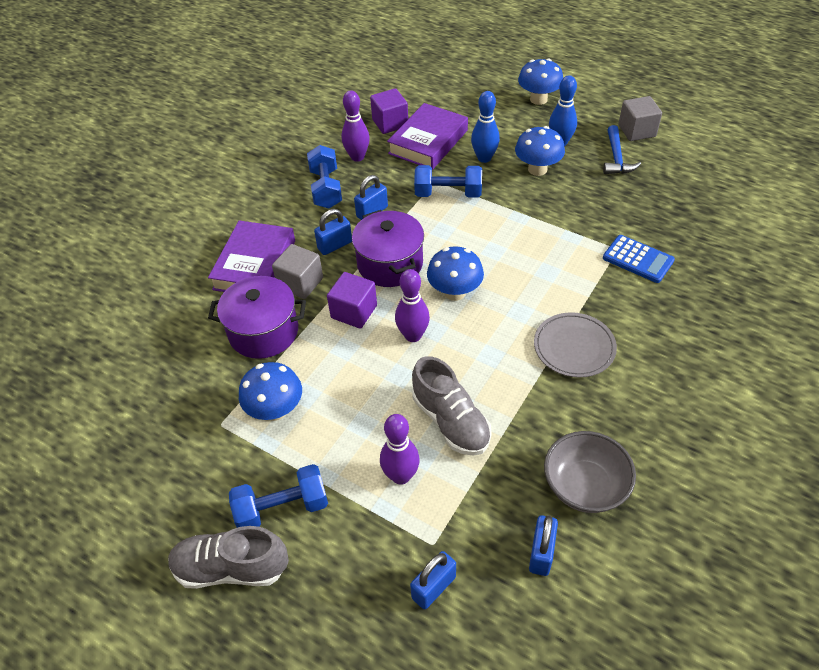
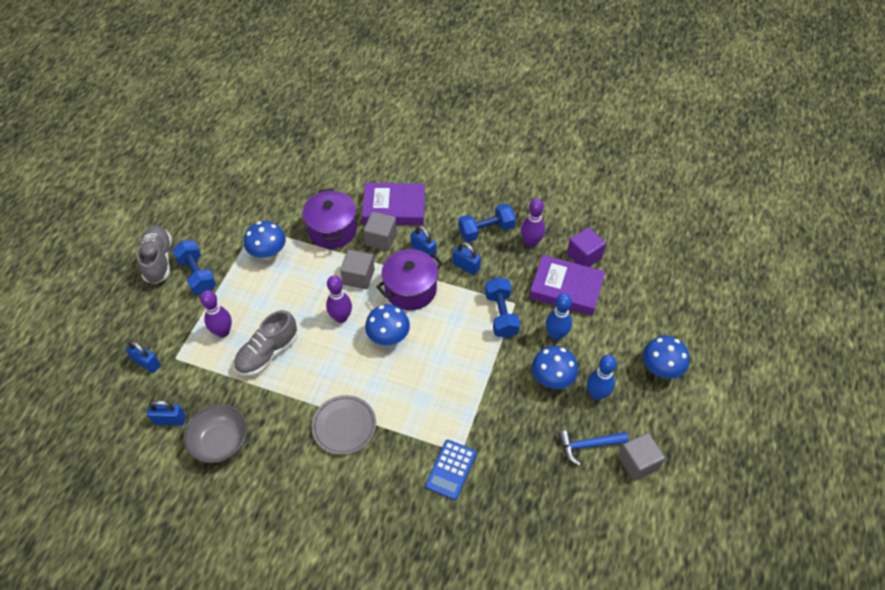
camera: 75 degrees right, 5 degrees up
purple cube [327,272,377,329] -> grey cube [340,250,375,289]

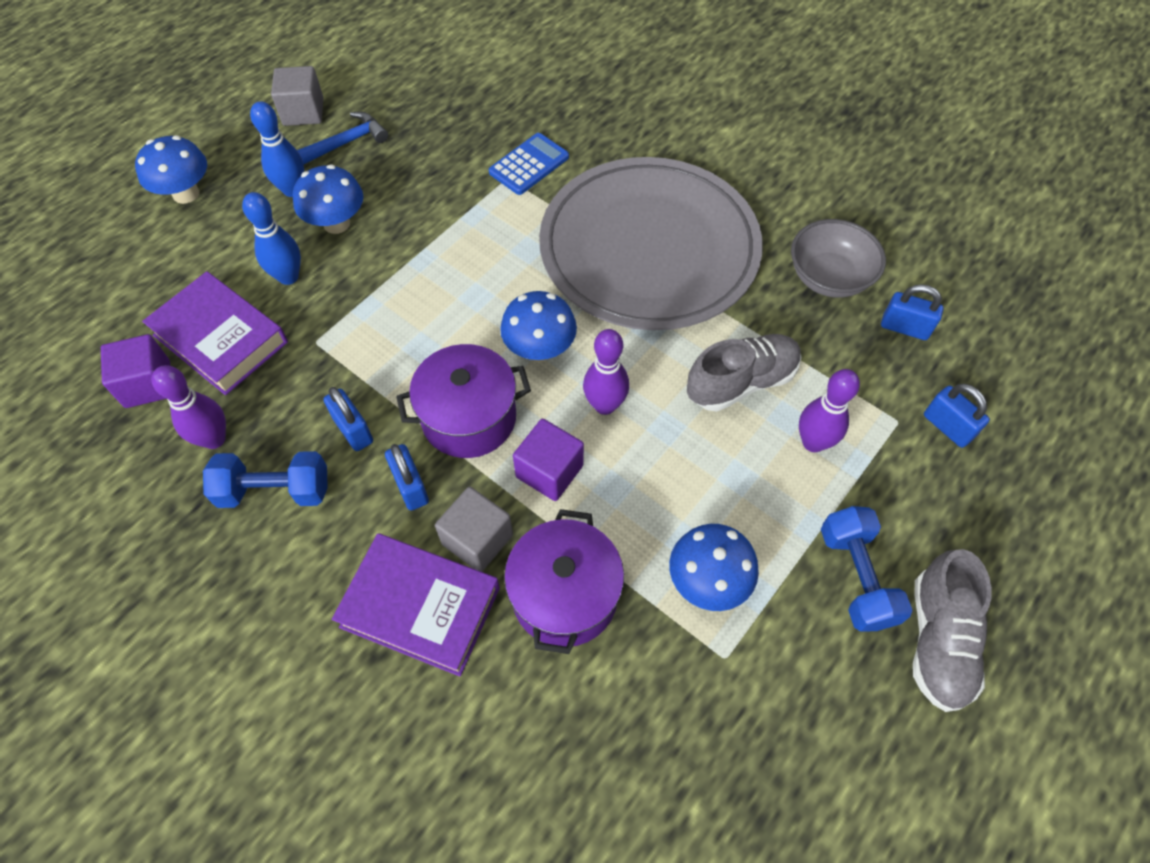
camera: 160 degrees left, 5 degrees up
grey plate [312,395,376,455] -> grey plate [539,157,763,330], size x2.33
grey cube [340,250,375,289] -> purple cube [513,419,584,501]
blue dumbbell [485,277,520,338] -> none
blue hammer [558,430,629,466] -> blue hammer turned 45 degrees counterclockwise [297,112,388,164]

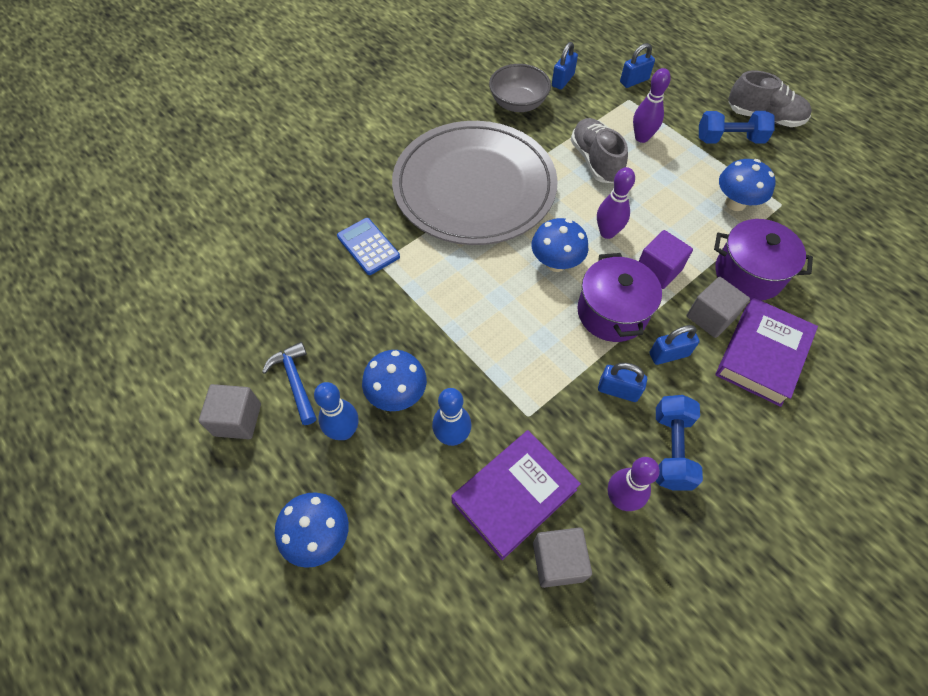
camera: 80 degrees left, 0 degrees up
purple cube [101,334,170,408] -> grey cube [533,527,592,588]
blue padlock [323,387,373,451] -> blue padlock turned 45 degrees clockwise [598,363,647,402]

